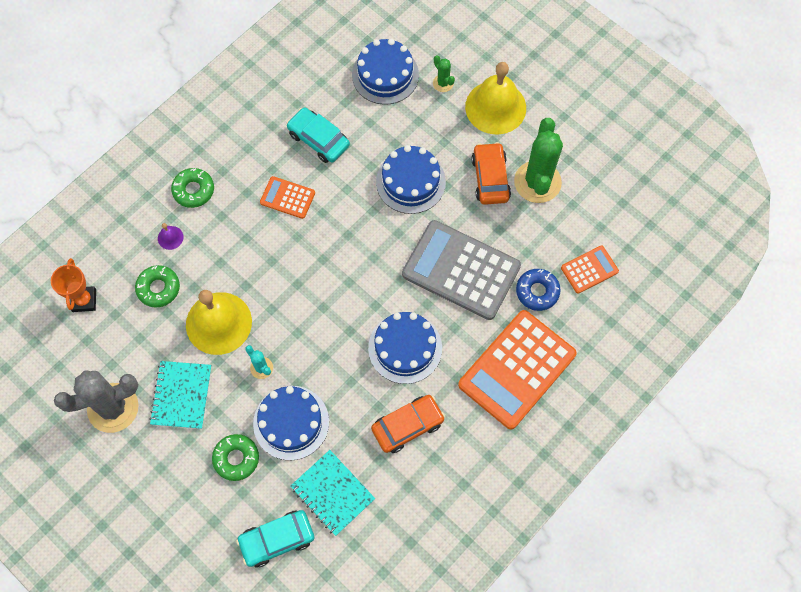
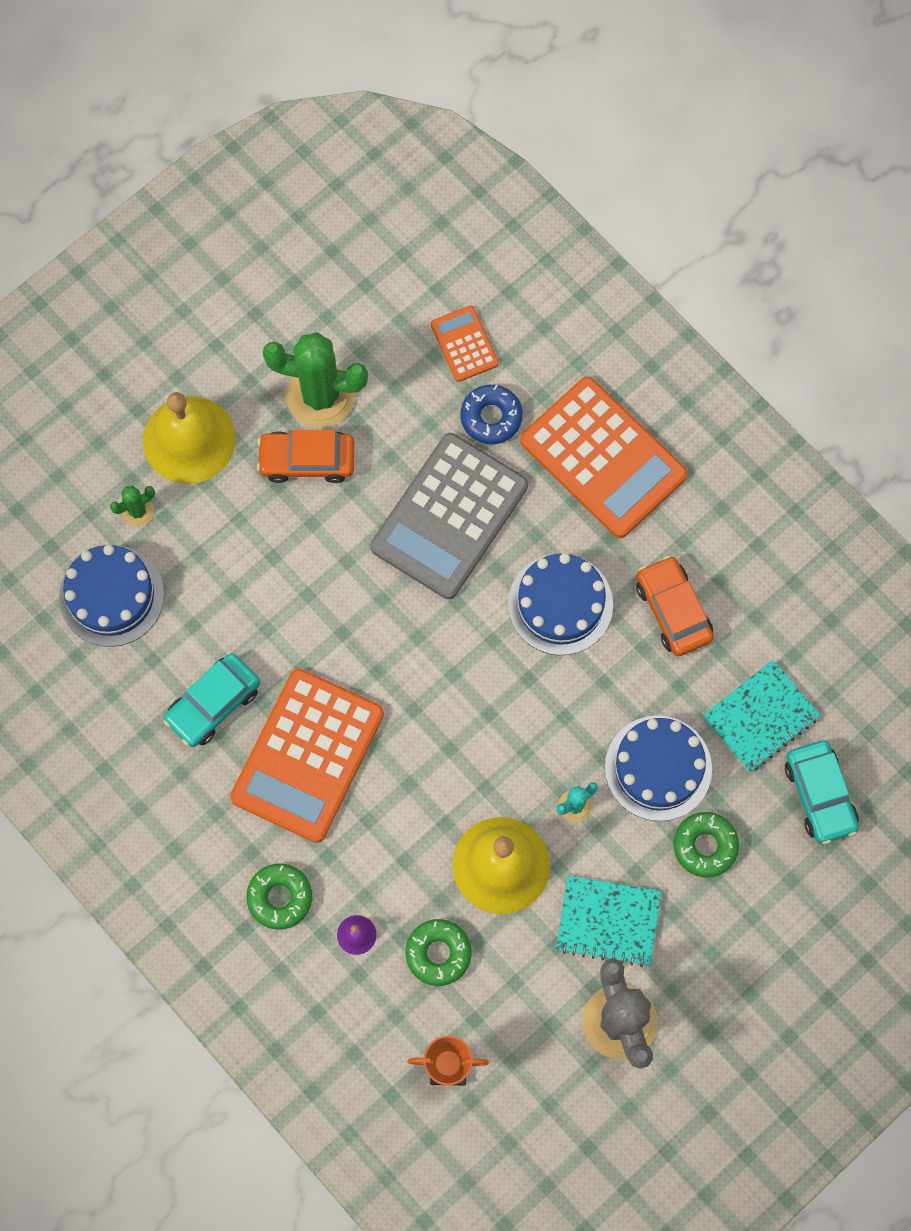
camera: 85 degrees left, 5 degrees up
orange calculator [260,176,315,219] -> orange calculator [230,668,384,843], size x2.08
blue cake [376,145,446,214] -> none

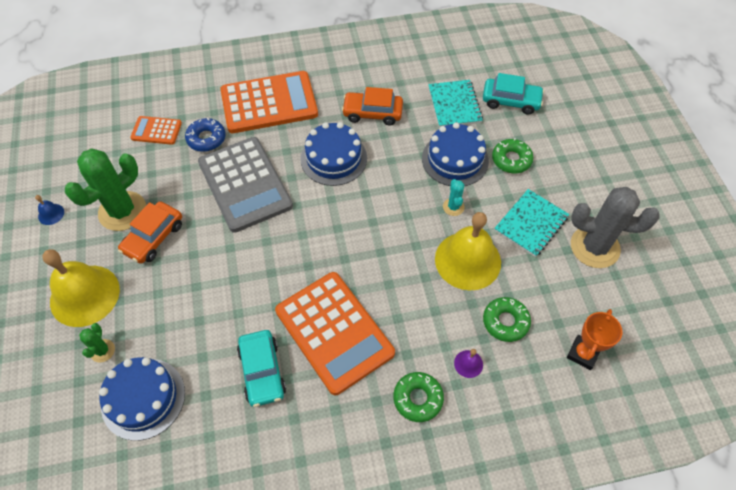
camera: 60 degrees left, 15 degrees down
none -> blue bell [35,195,64,225]

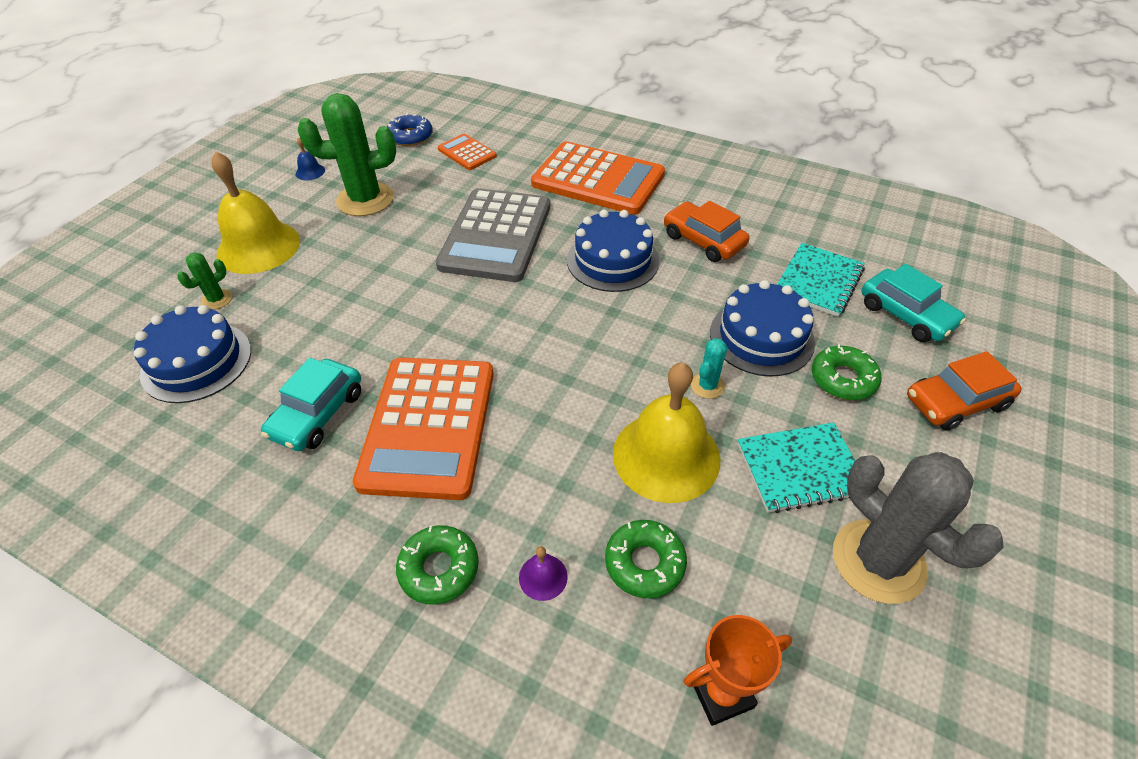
camera: 40 degrees right, 10 degrees down
orange car [118,201,182,264] -> orange car moved to [907,351,1022,431]
blue donut [185,118,226,152] -> blue donut moved to [387,113,433,146]

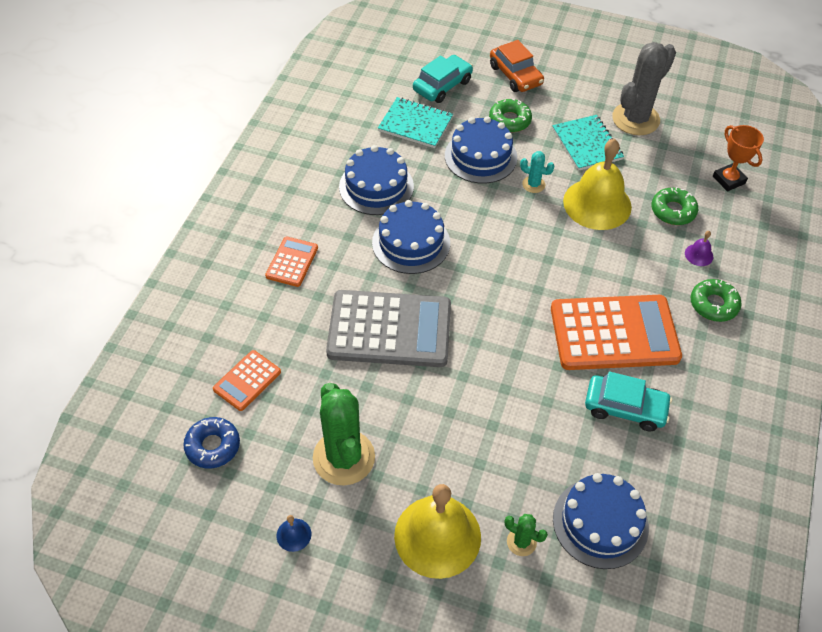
camera: 100 degrees left, 5 degrees up
orange calculator [531,141,665,215] -> orange calculator [265,236,318,287], size x0.48
orange car [664,201,750,262] -> blue cake [339,145,414,215]

